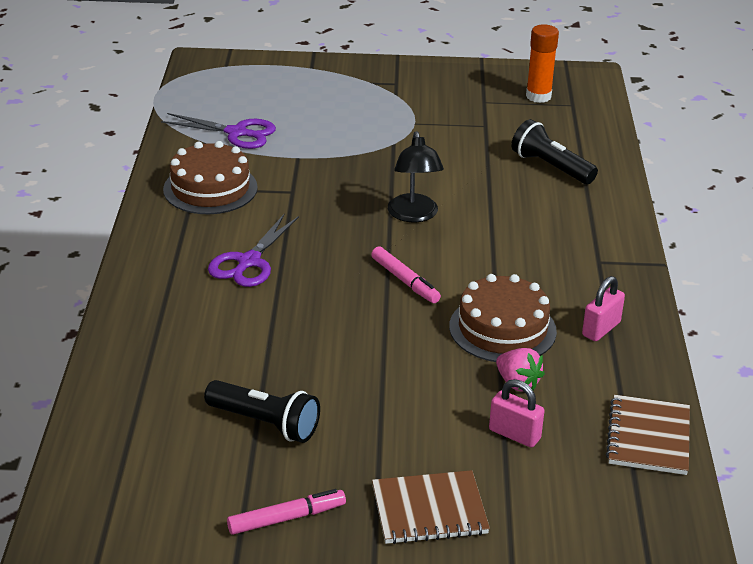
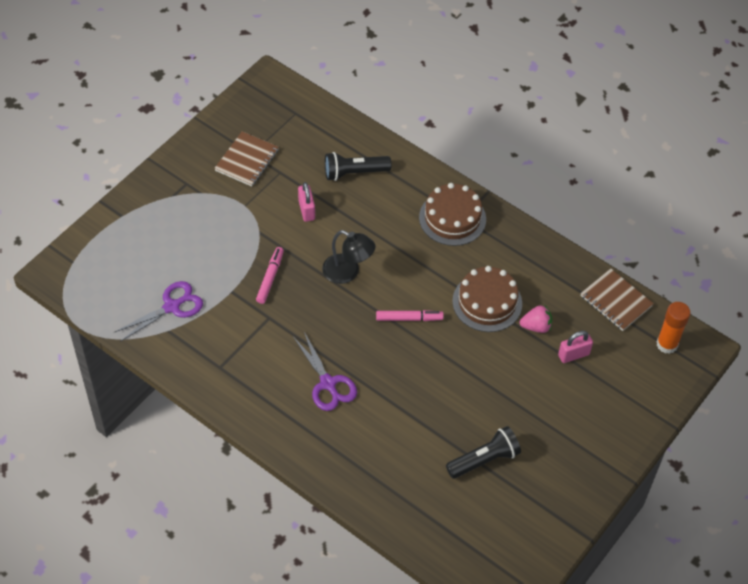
camera: 55 degrees left, 20 degrees up
brown cake [163,141,258,214] -> brown cake moved to [419,183,486,246]
pink marker [227,489,346,535] -> pink marker moved to [256,247,284,304]
brown notebook [372,470,490,544] -> brown notebook moved to [214,131,279,186]
orange glue stick [526,24,559,103] -> orange glue stick moved to [656,302,691,354]
pink padlock [582,276,625,341] -> pink padlock moved to [298,182,315,222]

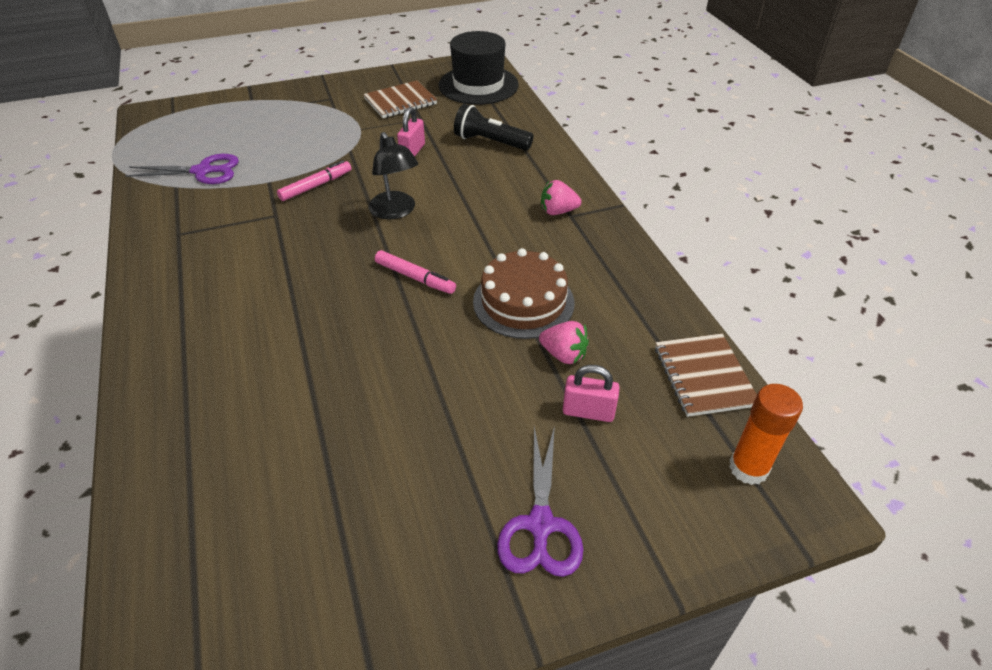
camera: 35 degrees right, 10 degrees down
purple scissors [294,332,357,411] -> purple scissors moved to [497,425,583,577]
brown cake [419,183,486,246] -> pink strawberry [541,180,581,215]
black flashlight [446,426,521,479] -> none
none -> black hat [438,31,518,105]

